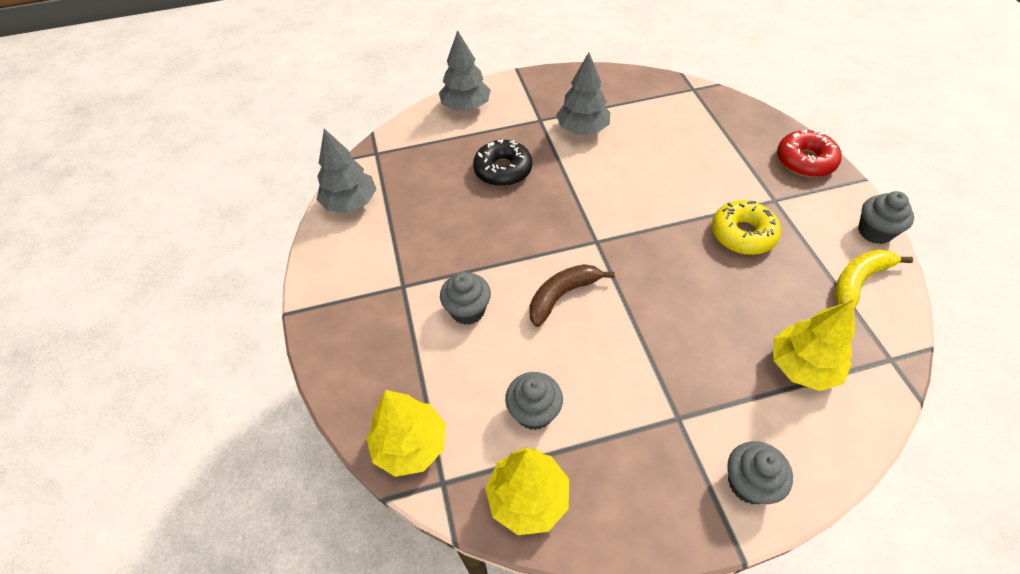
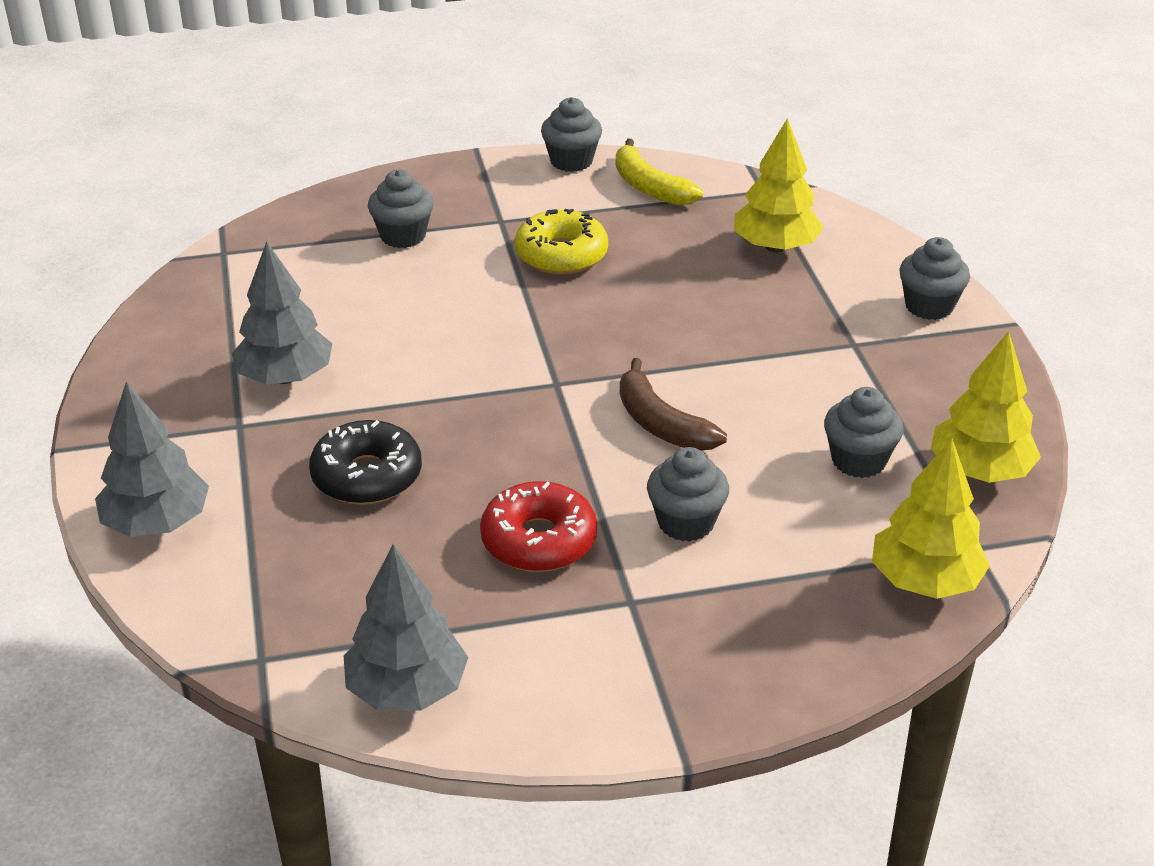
camera: 90 degrees left, 15 degrees down
red donut [777,130,842,177] -> red donut moved to [480,481,597,572]
none -> grey cupcake [368,169,434,248]

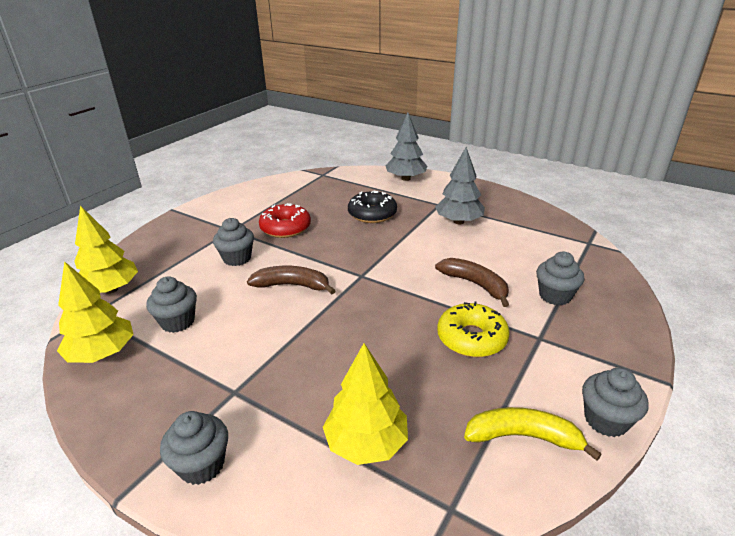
camera: 135 degrees right, 5 degrees down
grey tree [344,544,468,711] -> none
none -> brown banana [435,258,509,307]

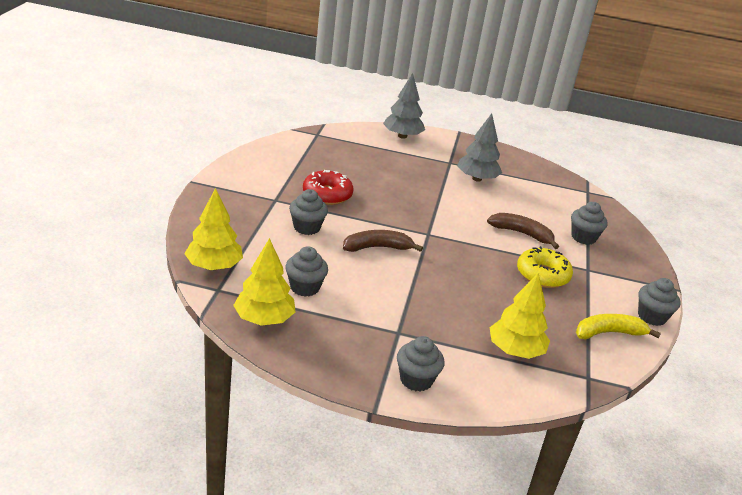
camera: 25 degrees left, 0 degrees up
black donut [348,191,397,223] -> none

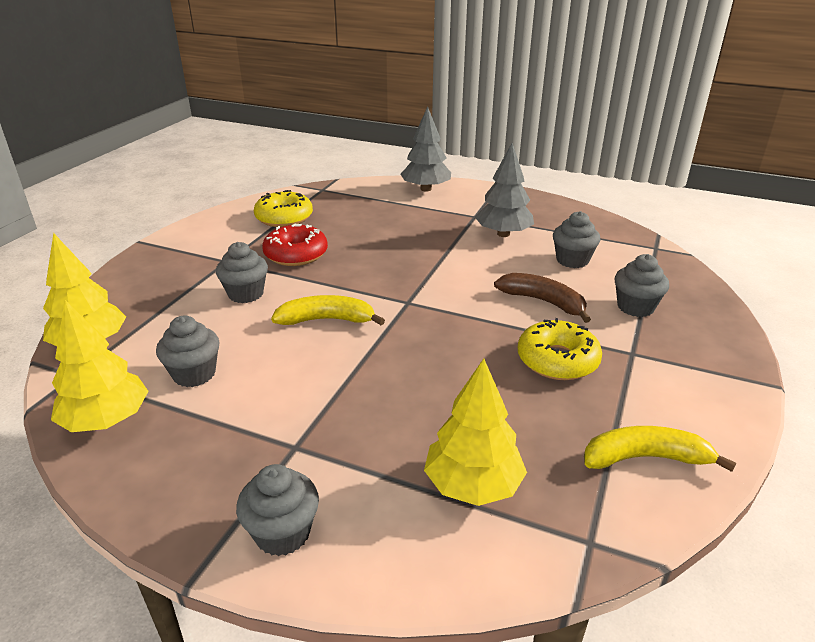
camera: 15 degrees right, 0 degrees up
brown banana [343,230,423,252] -> yellow banana [271,295,385,325]
grey cupcake [638,278,680,326] -> grey cupcake moved to [553,211,600,268]
none -> yellow donut [254,190,313,227]

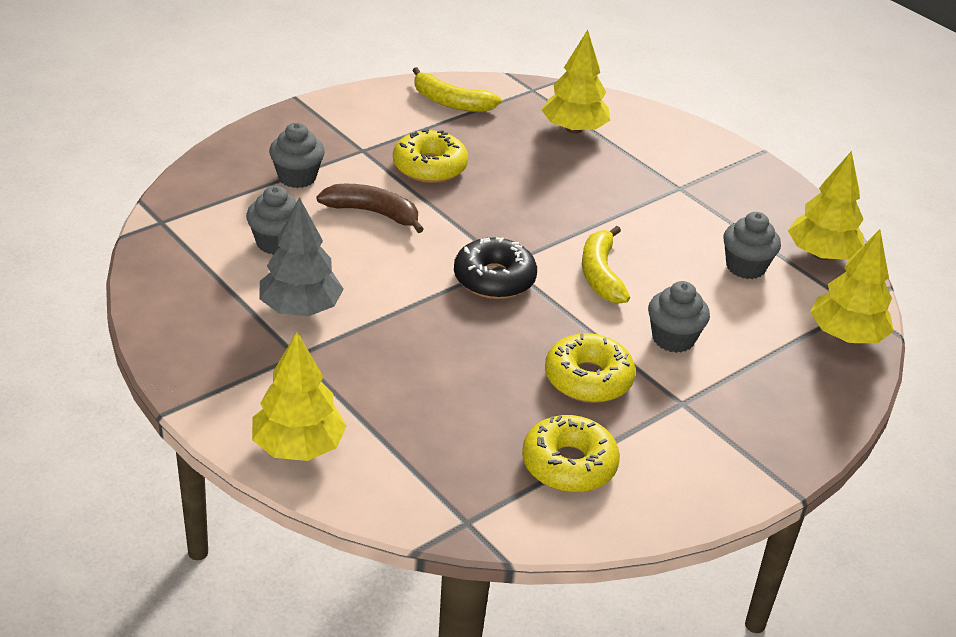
camera: 155 degrees left, 5 degrees up
grey cupcake [236,464,319,556] -> none
red donut [262,224,328,266] -> yellow donut [545,333,636,403]
yellow banana [271,295,385,325] -> yellow banana turned 60 degrees clockwise [582,226,630,304]
grey tree [401,106,451,192] -> yellow tree [252,332,347,461]
brown banana [494,273,591,323] -> brown banana turned 135 degrees clockwise [316,184,424,233]
none -> black donut [454,237,537,299]

